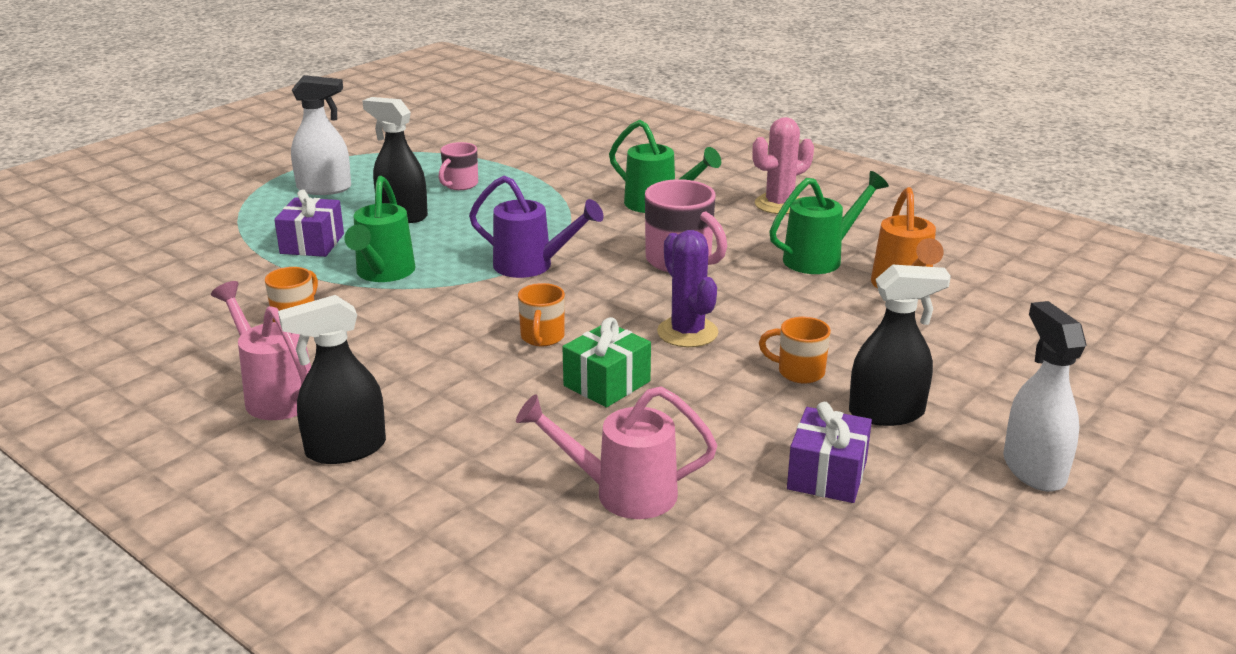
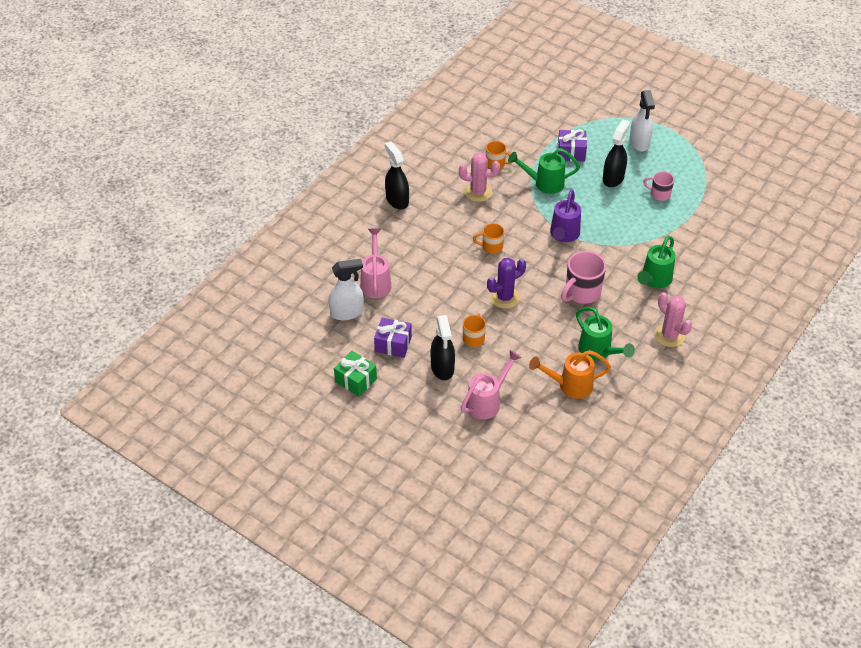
camera: 85 degrees right, 20 degrees up
pink watering can [211,281,311,420] -> pink watering can moved to [461,350,522,420]
green gift [562,317,651,408] -> green gift moved to [334,351,377,397]
white spray bottle [1003,301,1087,492] -> white spray bottle moved to [328,259,364,320]
none -> pink cactus [459,152,500,202]

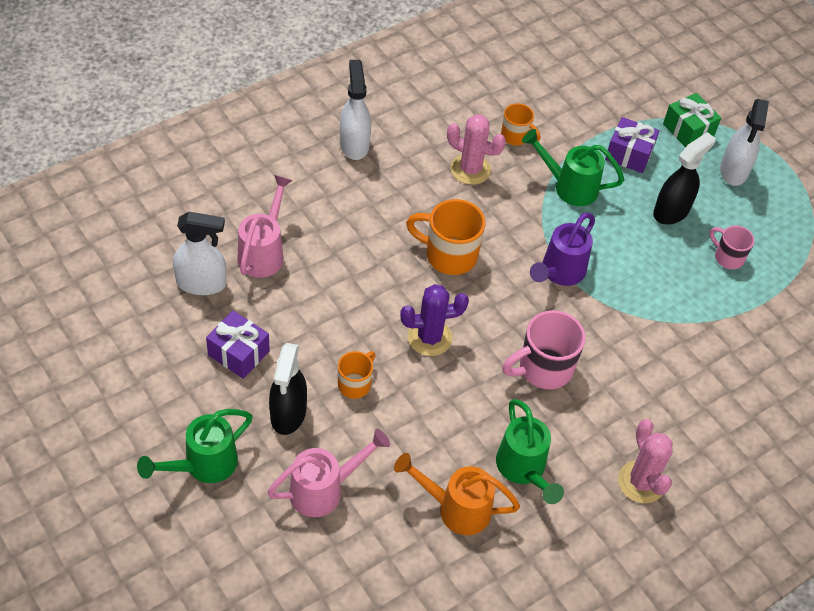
camera: 15 degrees right, 5 degrees up
green gift [334,351,377,397] -> green gift moved to [663,93,721,148]
black spray bottle [385,141,409,210] -> white spray bottle [340,60,371,160]
orange mug [473,223,505,254] -> orange mug [406,199,485,275], size x1.68
green watering can [637,236,675,288] -> green watering can moved to [137,409,253,483]

